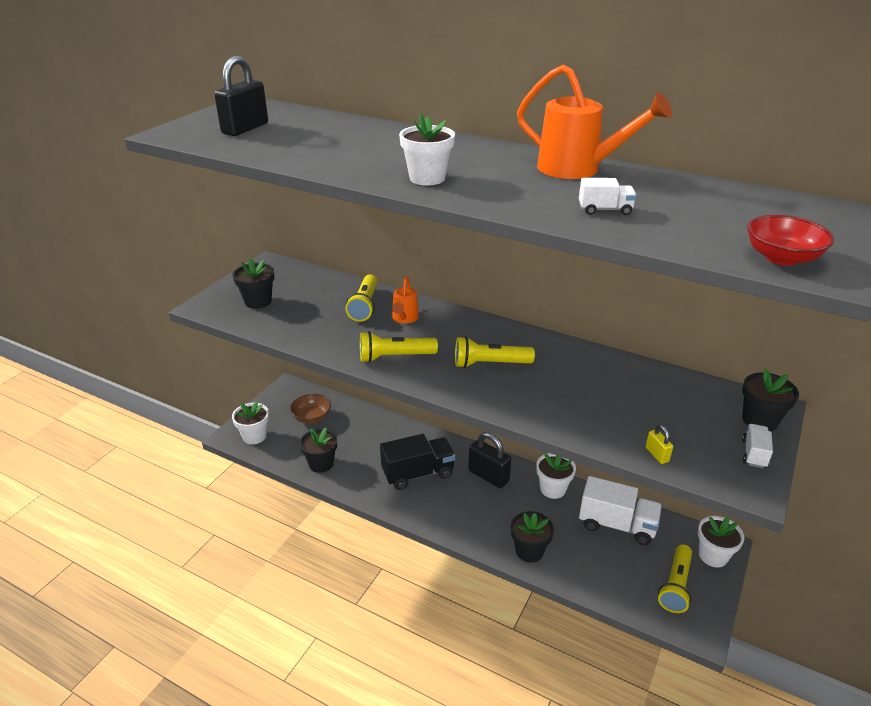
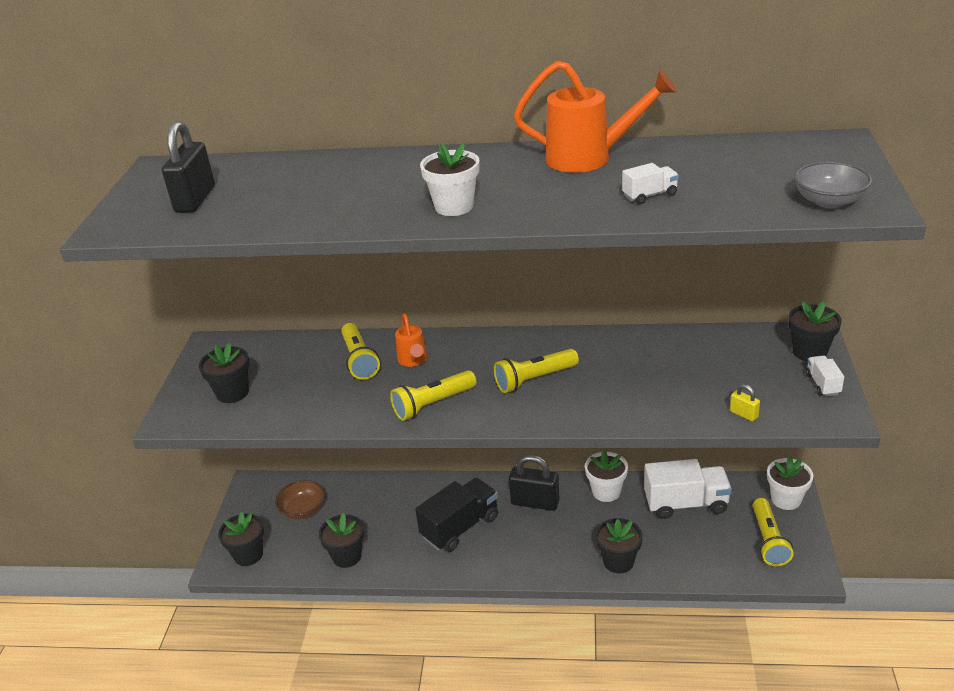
camera: 20 degrees left, 0 degrees up
white flower pot [232,401,269,444] -> black flower pot [218,512,264,566]
red bowl [747,215,834,266] -> grey bowl [794,161,872,208]

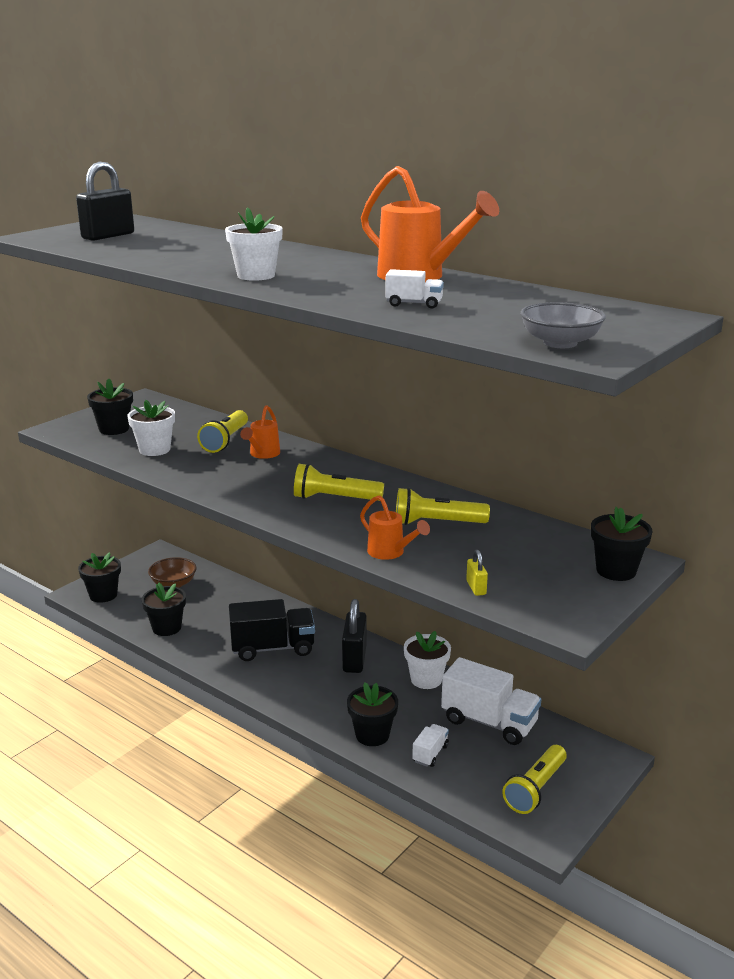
camera: 30 degrees right, 10 degrees down
yellow flashlight [390,370,477,421] -> yellow flashlight moved to [396,488,490,525]
black padlock [509,455,560,511] -> black padlock turned 45 degrees clockwise [342,599,367,673]
white flower pot [767,456,813,510] -> white flower pot moved to [127,400,175,456]
white truck [806,356,844,396] -> white truck moved to [412,724,449,767]
none -> orange watering can [360,495,430,560]

